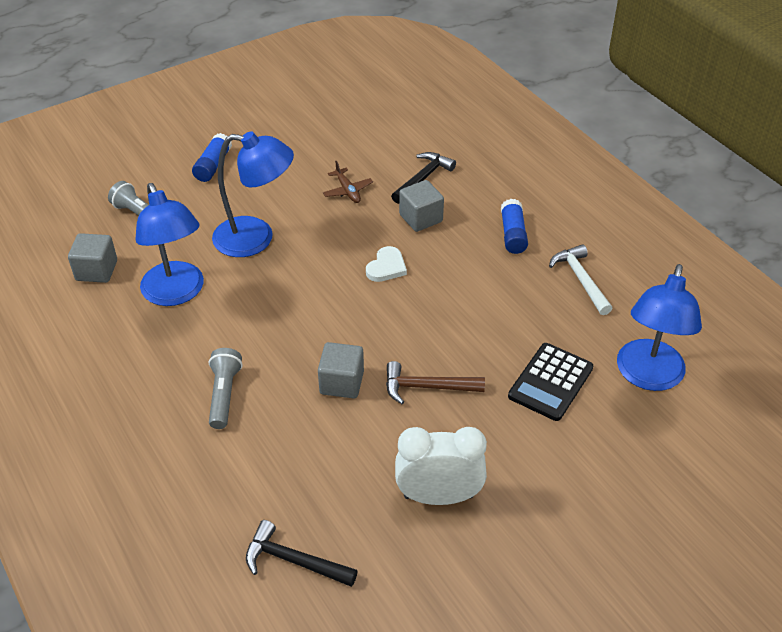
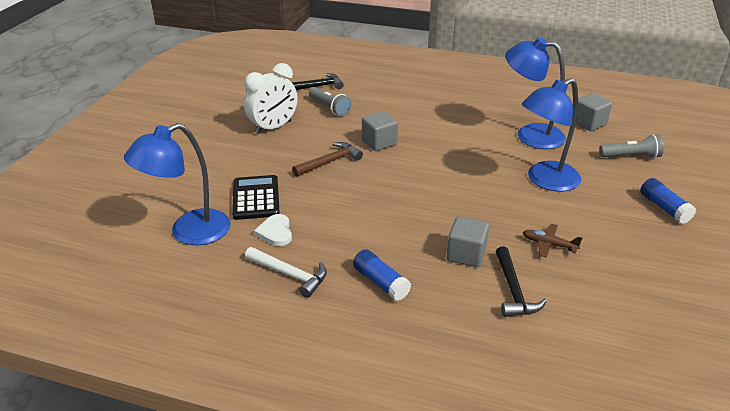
camera: 140 degrees right, 10 degrees down
grey flashlight [209,348,243,429] -> grey flashlight moved to [309,87,351,116]
white heart [366,246,407,282] -> white heart moved to [254,214,292,246]
blue lamp [617,264,702,391] -> blue lamp turned 105 degrees counterclockwise [124,123,231,245]

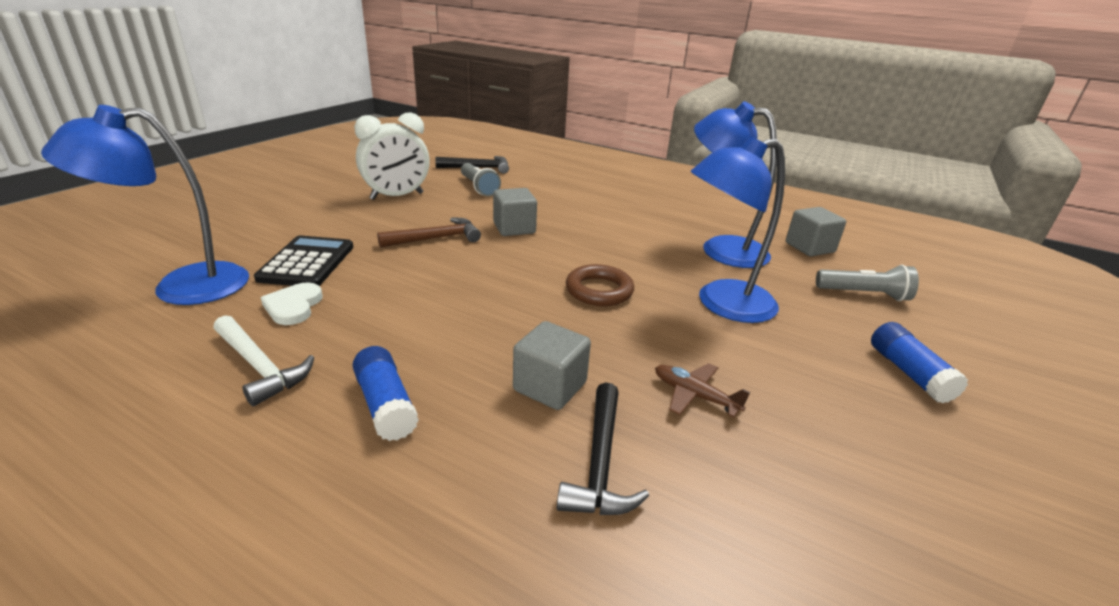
camera: 10 degrees right, 5 degrees down
none -> brown ring [566,264,634,306]

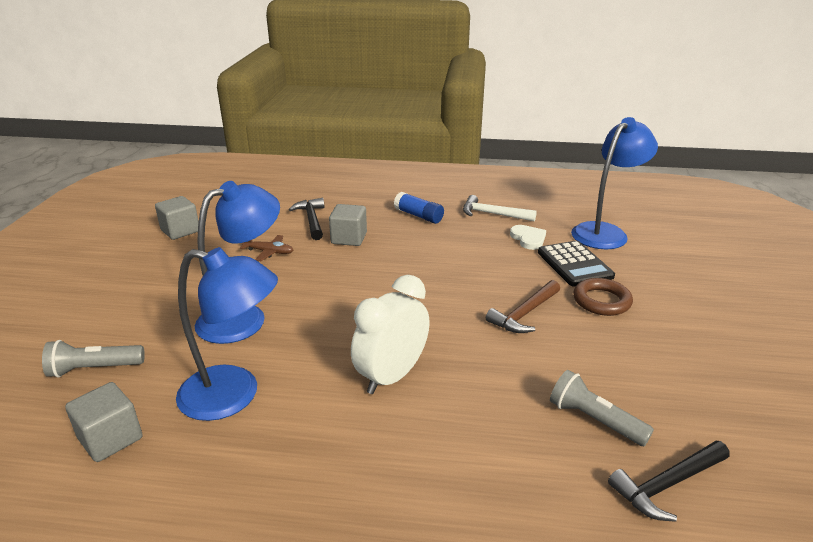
camera: 160 degrees right, 0 degrees up
white clock [354,112,430,200] -> white clock moved to [351,275,430,394]
grey cube [493,188,537,236] -> grey cube moved to [155,196,199,240]
brown ring [566,264,634,306] -> brown ring moved to [573,278,633,316]
blue glue stick [871,322,968,403] -> none

